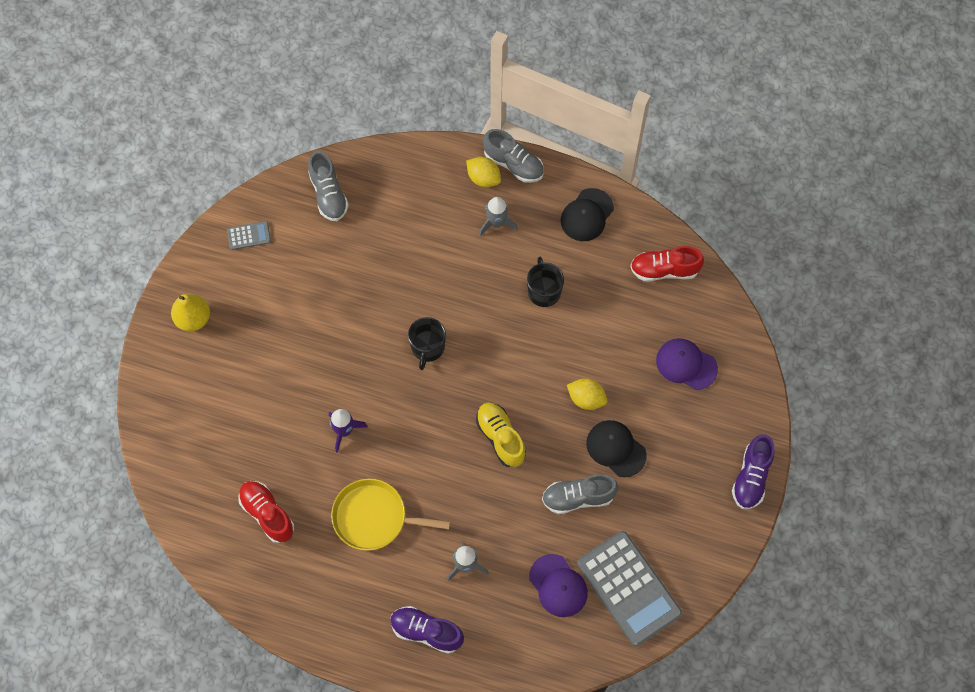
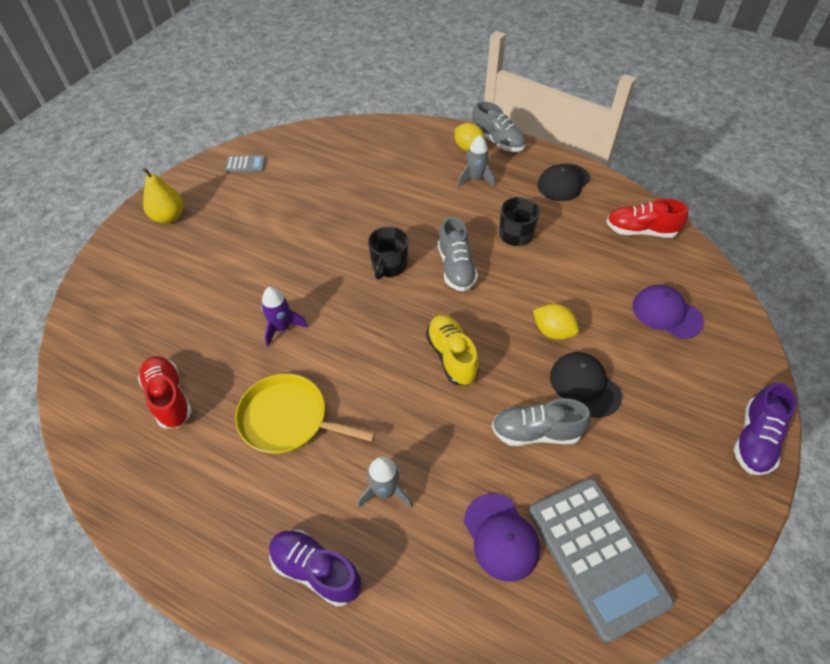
camera: 10 degrees right, 15 degrees down
grey shoe [308,151,349,221] -> grey shoe moved to [438,217,478,292]

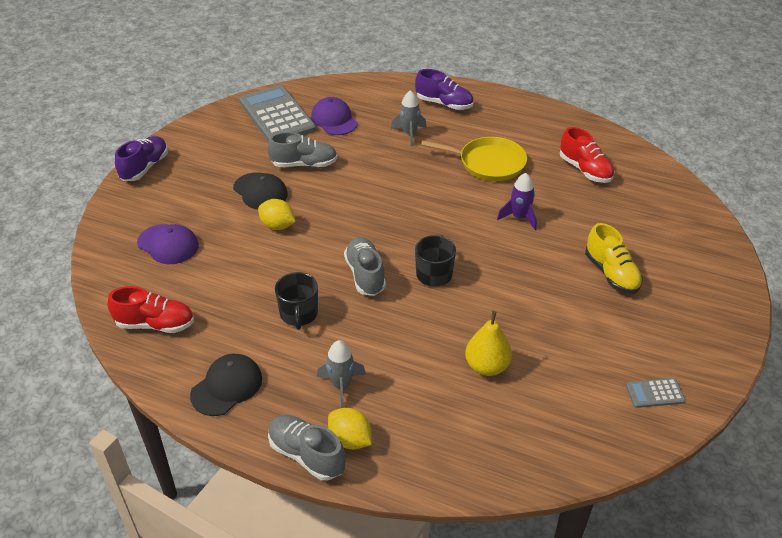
camera: 175 degrees right, 10 degrees down
yellow pear [142,168,184,224] -> yellow pear moved to [465,311,512,376]
yellow shoe [426,315,479,385] -> yellow shoe moved to [585,223,643,294]

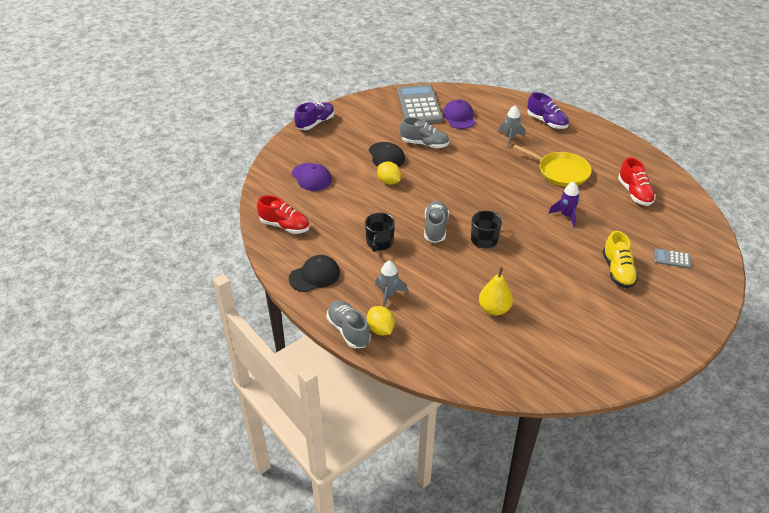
camera: 20 degrees right, 0 degrees up
grey calculator [626,378,685,408] -> grey calculator moved to [654,248,691,269]

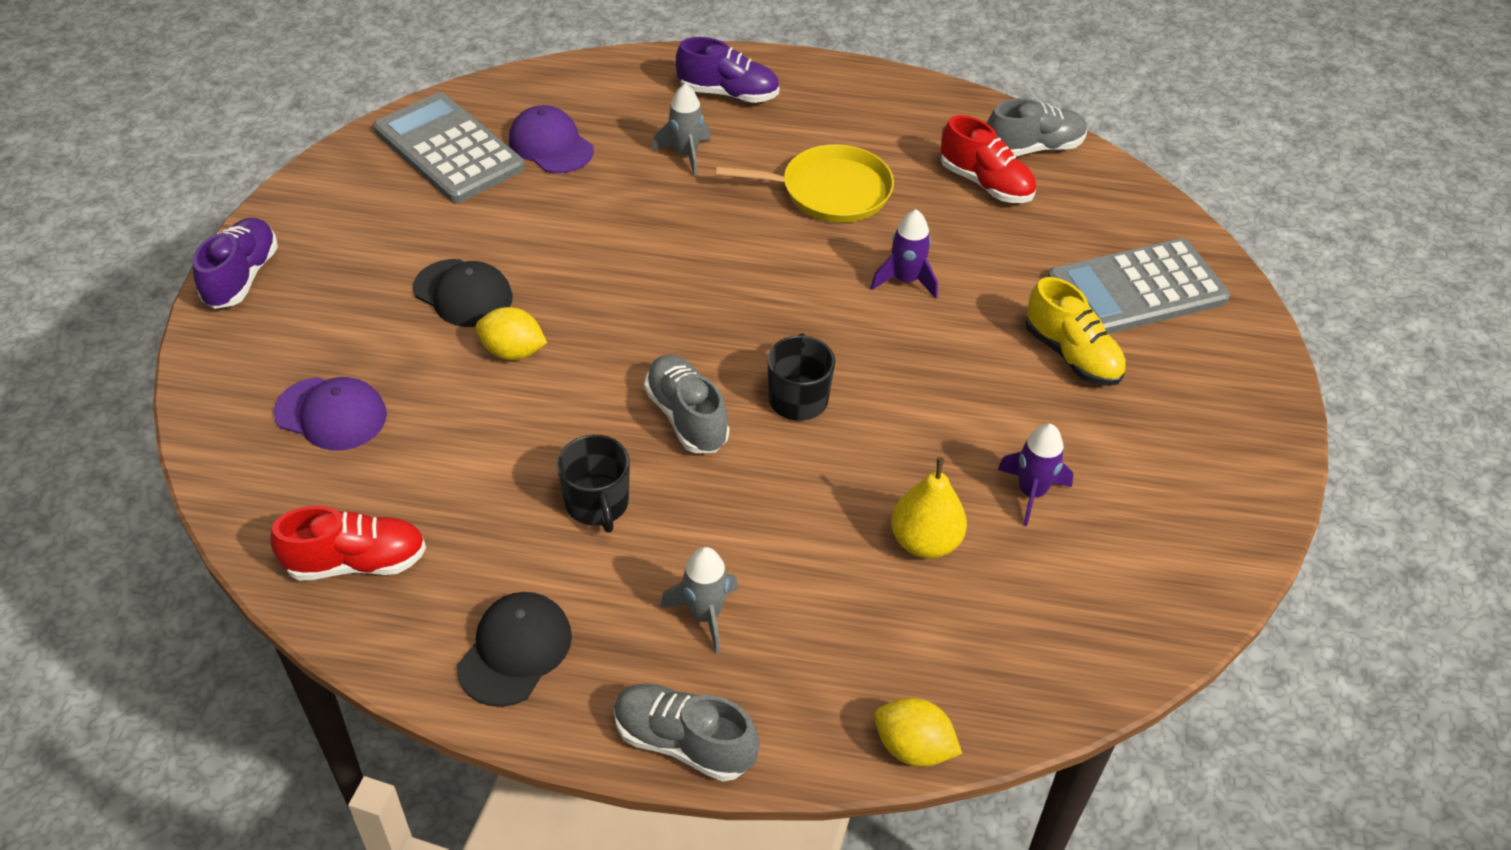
camera: 35 degrees left, 5 degrees up
yellow lemon [367,306,395,335] -> yellow lemon moved to [874,698,962,767]
grey shoe [400,117,449,148] -> grey shoe moved to [987,98,1087,156]
grey calculator [654,248,691,269] -> grey calculator [1048,238,1230,334], size x2.31
none -> purple rocket [997,424,1073,526]

